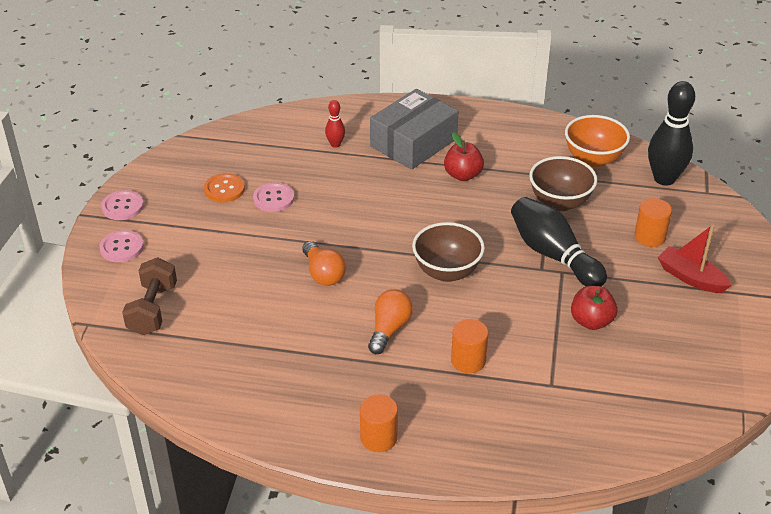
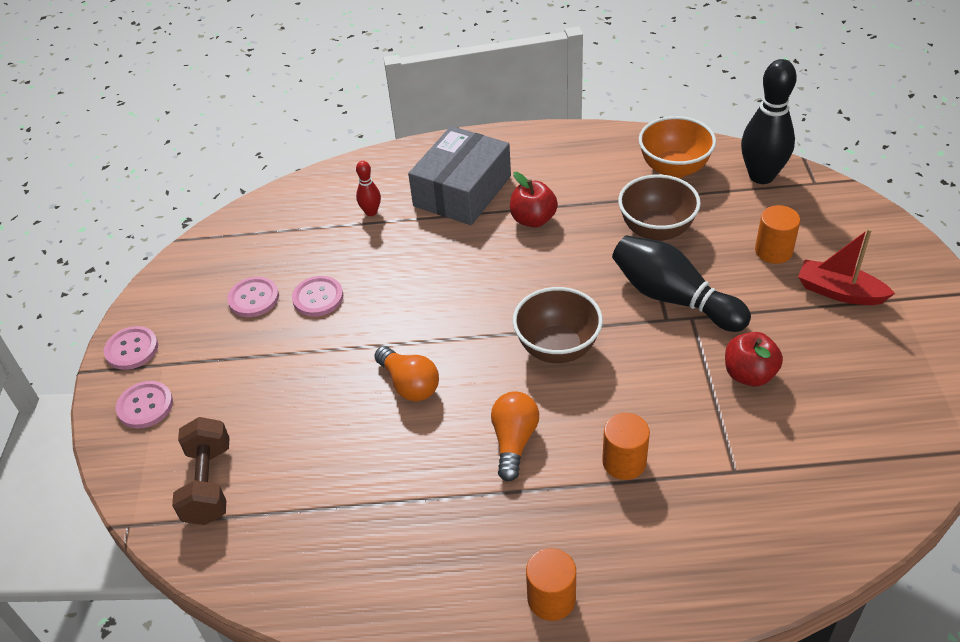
camera: 10 degrees left, 5 degrees up
orange button [204,173,245,202] -> pink button [227,277,279,317]

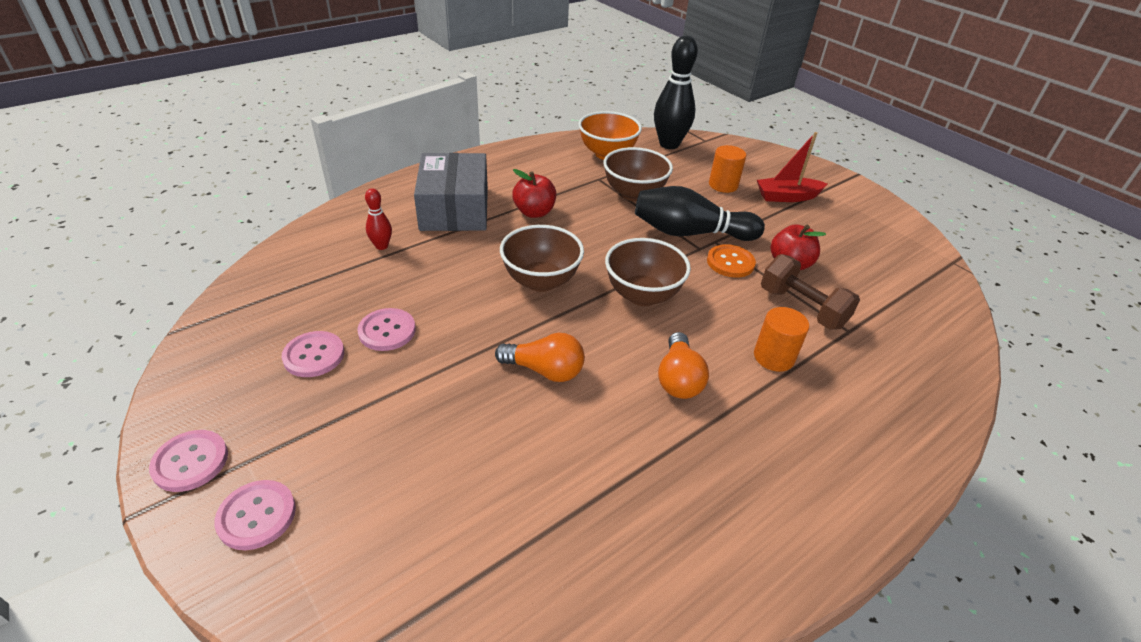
camera: 40 degrees left, 5 degrees down
brown dumbbell [172,417,229,525] -> brown dumbbell moved to [761,254,860,329]
orange light bulb [491,391,539,481] -> orange light bulb turned 150 degrees counterclockwise [658,332,709,399]
orange cylinder [526,548,576,621] -> none
none -> brown bowl [500,225,584,292]
none -> orange button [707,244,756,278]

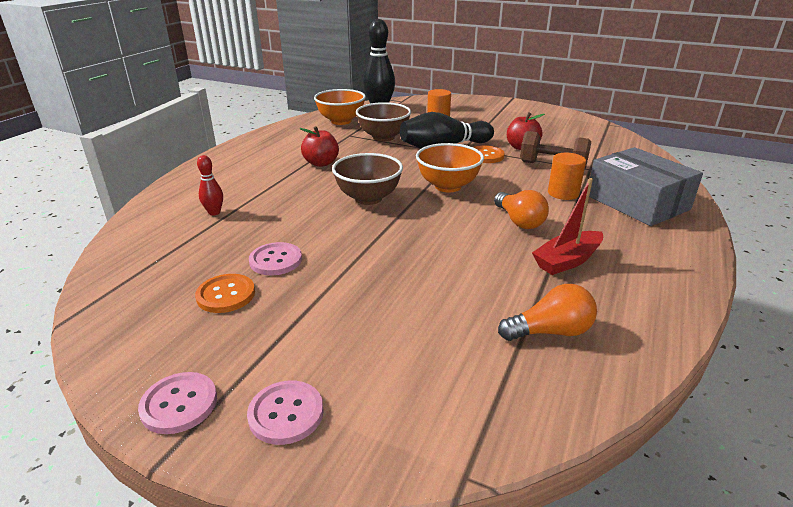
camera: 25 degrees left, 10 degrees down
pink button [282,331,344,377] -> orange button [195,274,255,313]
grey box [414,153,488,231] -> grey box moved to [589,147,703,226]
orange light bulb [495,333,585,382] -> orange light bulb moved to [498,284,597,341]
brown bowl [605,238,691,306] -> orange bowl [416,143,484,193]
red boat [757,132,827,202] -> red boat moved to [532,178,603,275]

